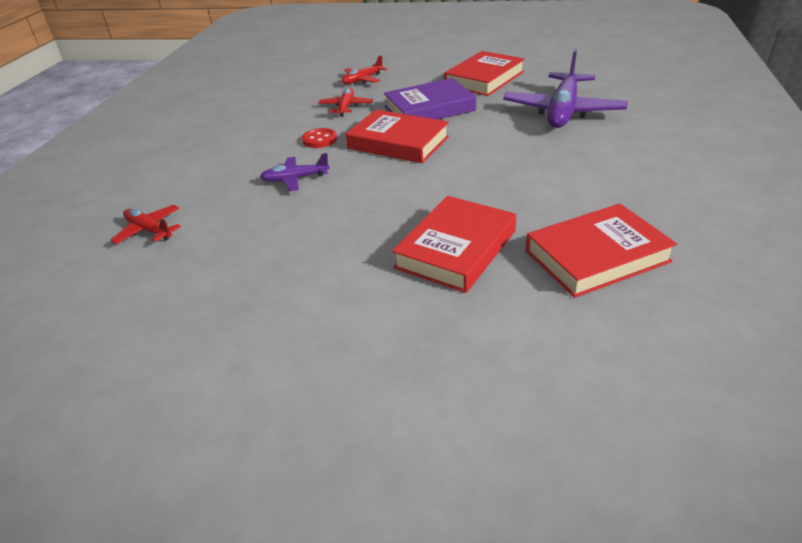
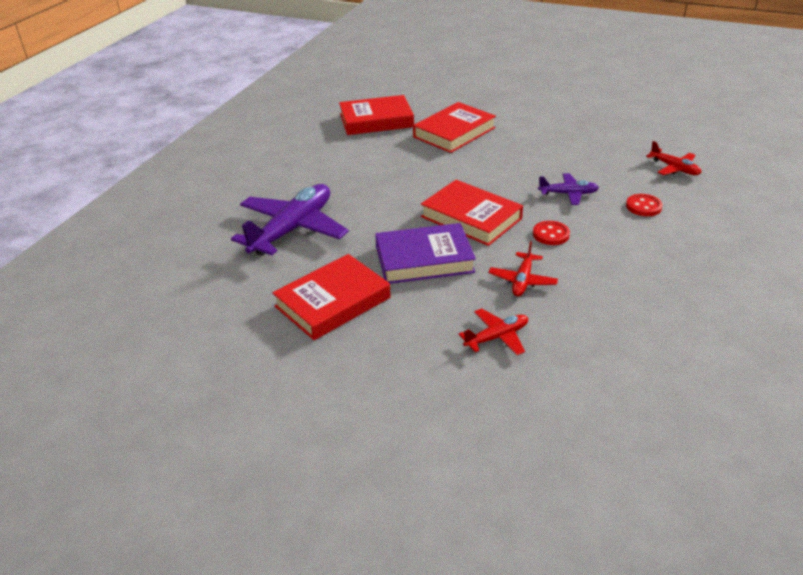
camera: 170 degrees left, 0 degrees up
none -> red button [626,194,663,216]

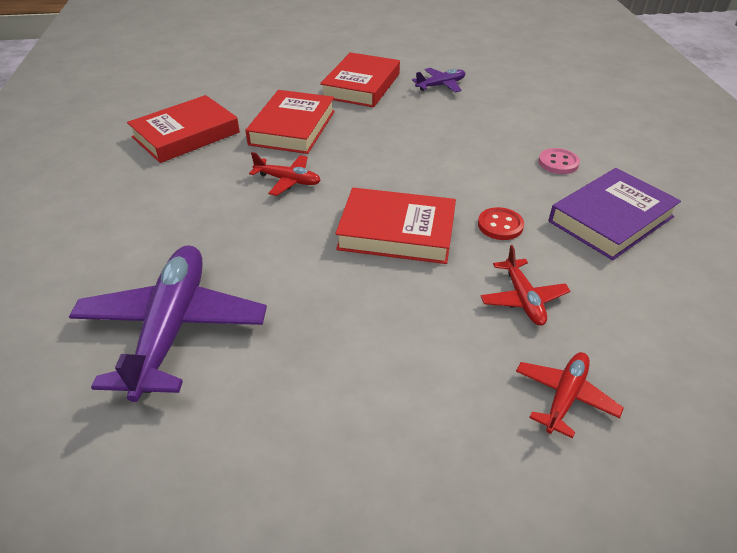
camera: 30 degrees left, 5 degrees up
red book [272,254,391,340] -> red book moved to [320,52,400,107]
purple book [375,223,476,284] -> purple book moved to [549,168,681,260]
purple plane [538,173,599,205] -> purple plane moved to [412,68,465,93]
red button [626,194,663,216] -> pink button [538,148,580,174]
red plane [646,141,701,175] -> red plane moved to [249,152,321,196]

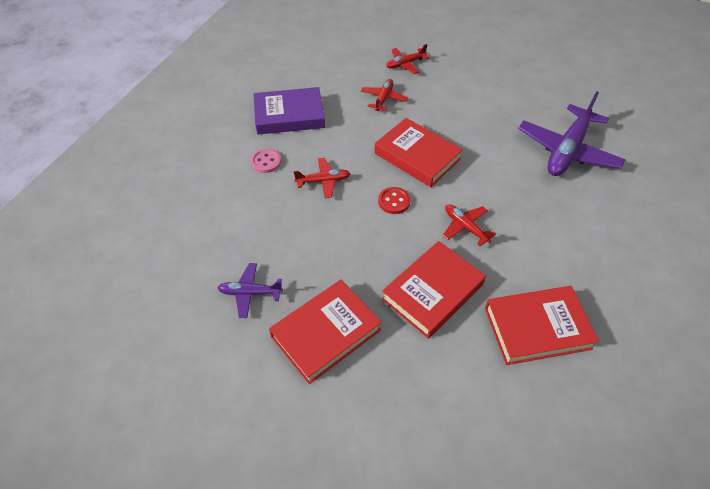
camera: 150 degrees left, 10 degrees up
red button [478,207,524,240] -> red button moved to [378,187,410,214]
none -> red plane [294,158,351,198]

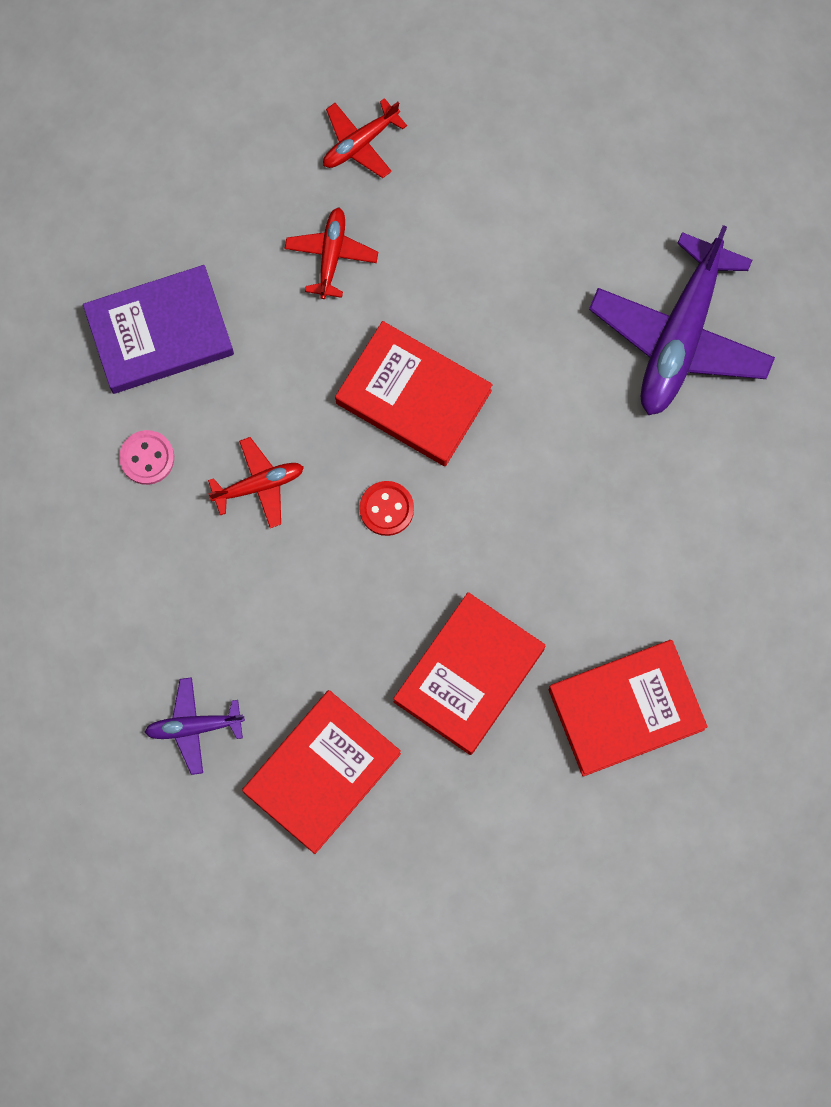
camera: 10 degrees left, 25 degrees up
red plane [443,204,496,246] -> none

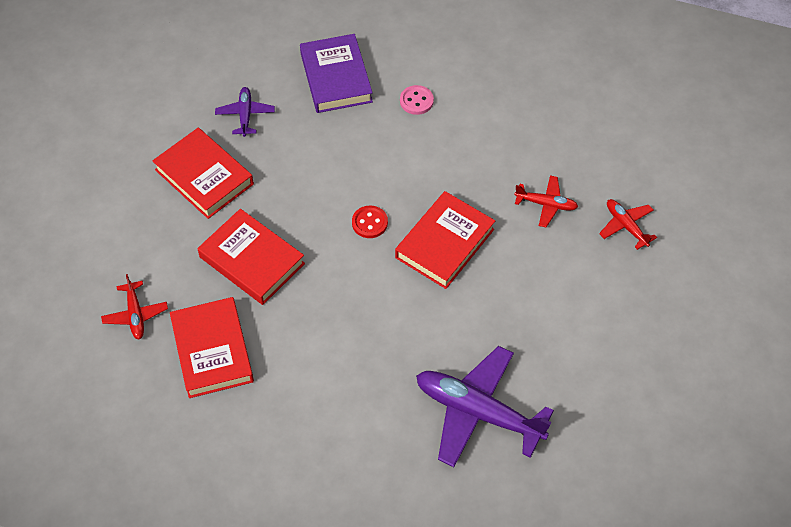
camera: 95 degrees right, 20 degrees down
purple book [83,265,234,394] -> purple book moved to [300,34,373,113]
red plane [208,437,304,528] -> red plane moved to [101,274,168,339]

